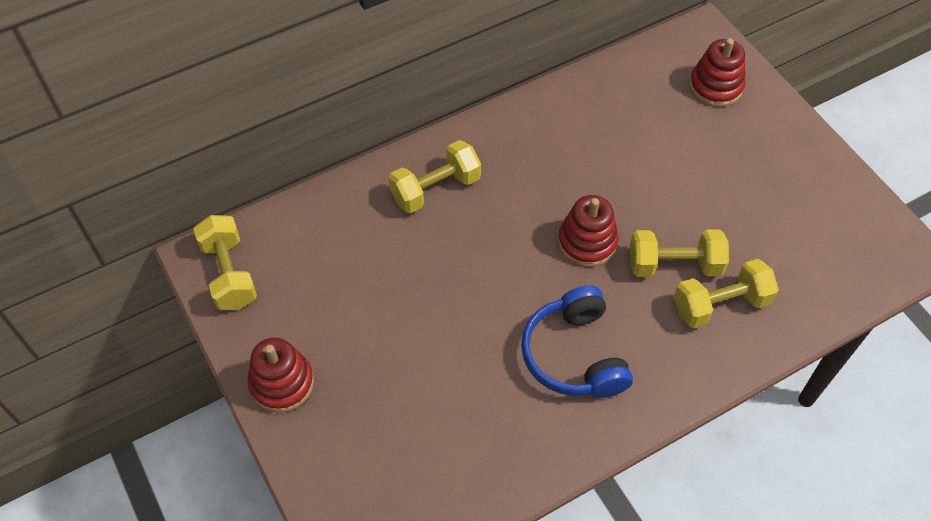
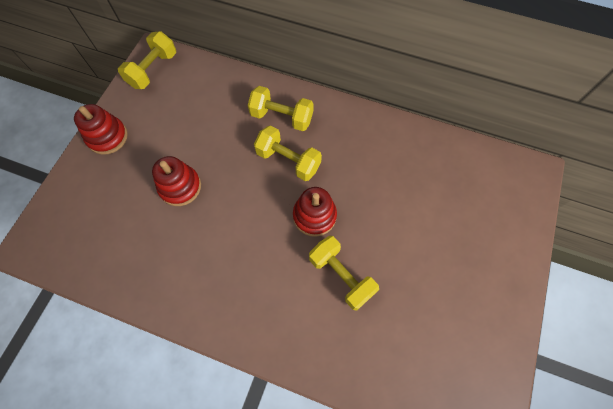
camera: 50 degrees right, 10 degrees up
blue headphones [521,285,633,398] -> none
yellow dumbbell [674,259,779,329] -> yellow dumbbell moved to [254,125,322,181]
red stacking toy [689,38,746,107] -> red stacking toy moved to [152,156,201,206]

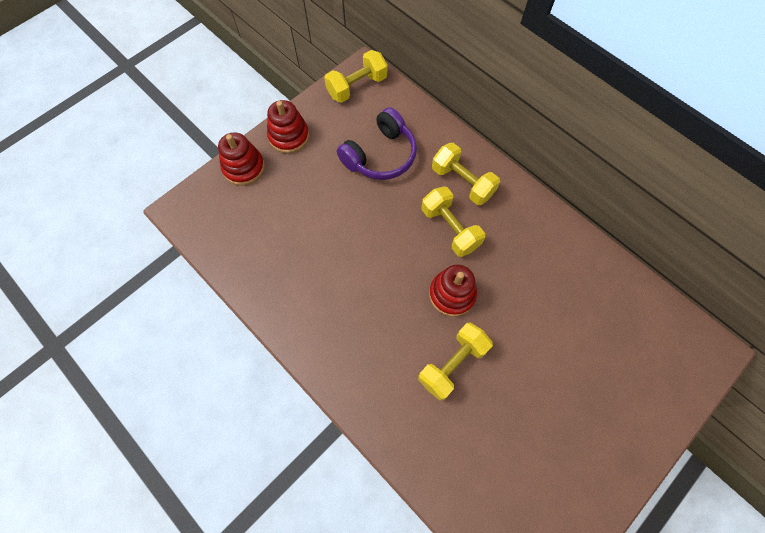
camera: 25 degrees right, 0 degrees up
red stacking toy [152,156,201,206] -> red stacking toy moved to [218,132,265,186]
yellow dumbbell [309,236,379,311] -> yellow dumbbell turned 60 degrees clockwise [418,323,493,400]
none -> purple headphones [337,107,417,180]

